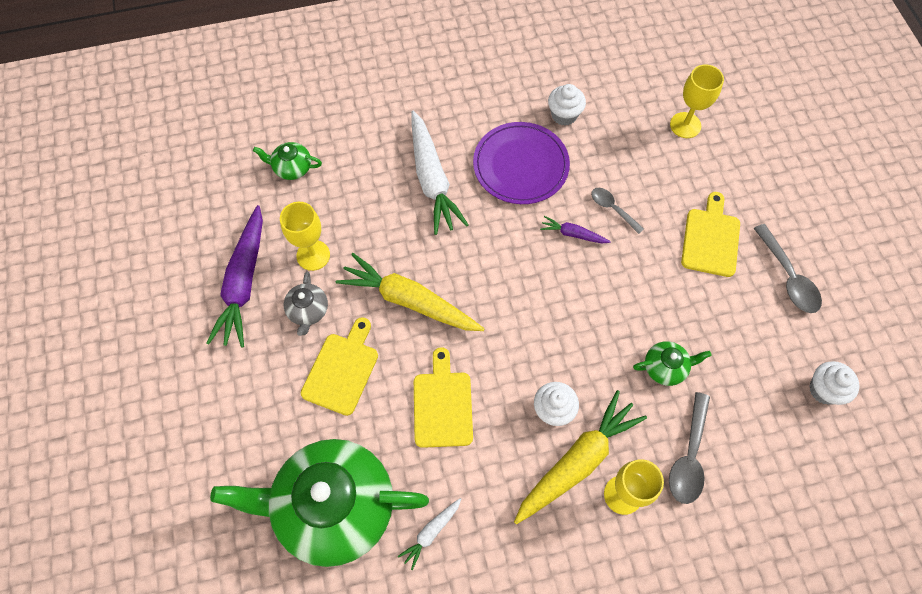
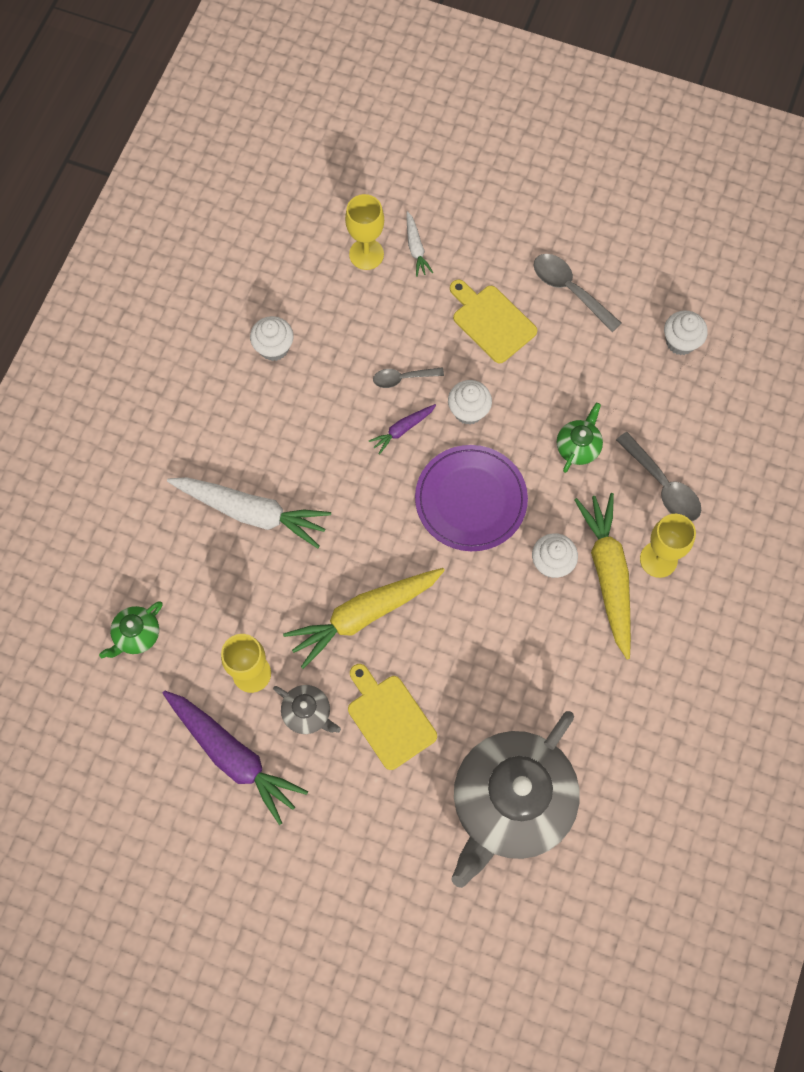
camera: 55 degrees left, 5 degrees up
green teapot [210,439,429,567] -> grey teapot [451,711,580,888]
white carrot [398,498,461,570] -> white carrot moved to [407,211,433,277]
yellow cutting board [414,347,473,448] -> none
purple plate [473,122,570,204] -> purple plate moved to [415,445,528,551]
grey spoon [753,224,822,313] -> grey spoon turned 150 degrees counterclockwise [534,254,621,332]
none -> white cupcake [448,380,492,425]

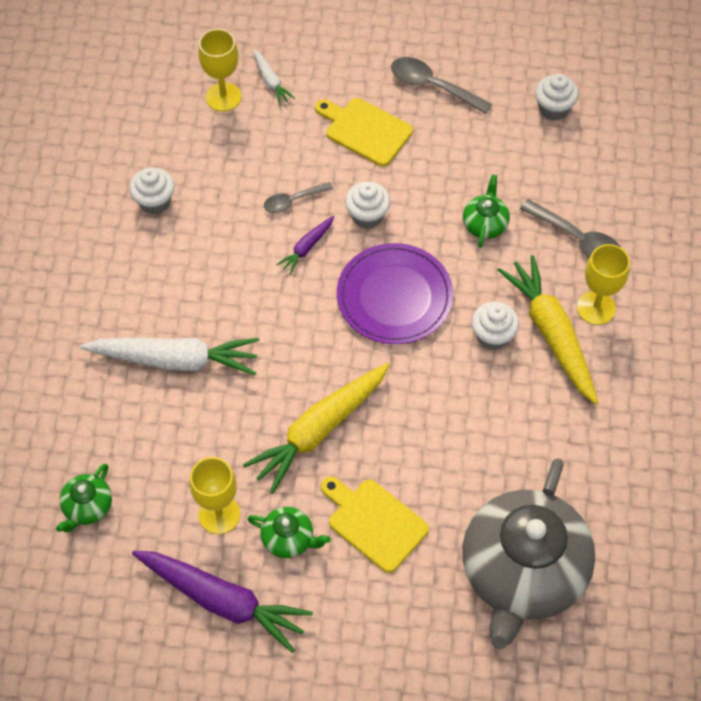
camera: 15 degrees left, 10 degrees down
grey teapot [273,685,341,734] -> green teapot [248,507,330,558]

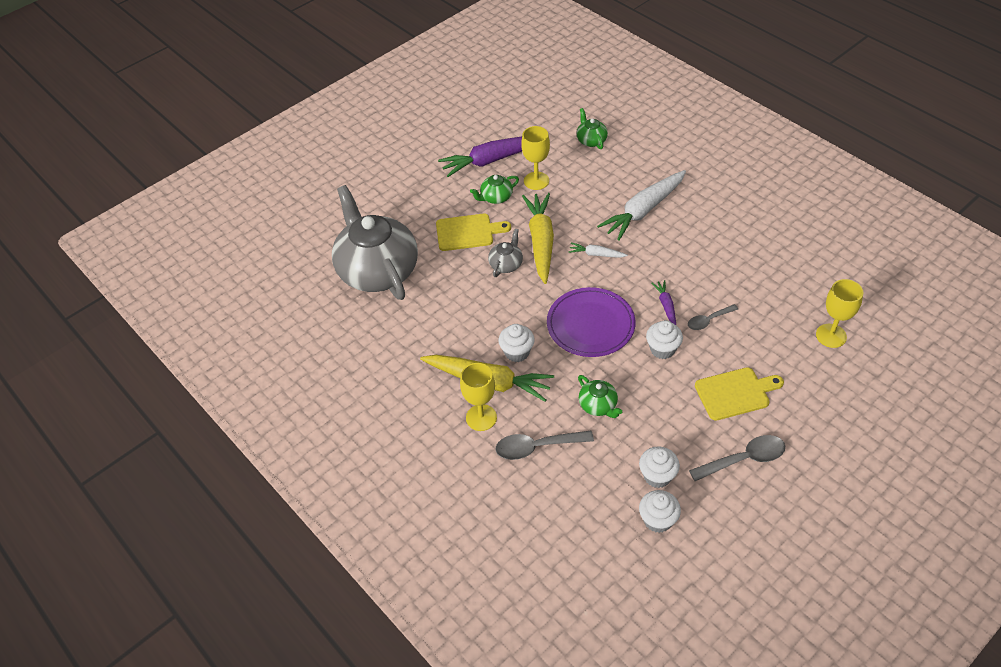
camera: 135 degrees right, 10 degrees down
white cupcake [129,167,174,214] -> white cupcake moved to [639,447,680,488]
white carrot [253,49,295,105] -> white carrot moved to [569,243,628,258]
grey spoon [264,182,333,213] -> grey spoon turned 135 degrees counterclockwise [688,304,738,330]
none -> grey teapot [488,229,523,277]

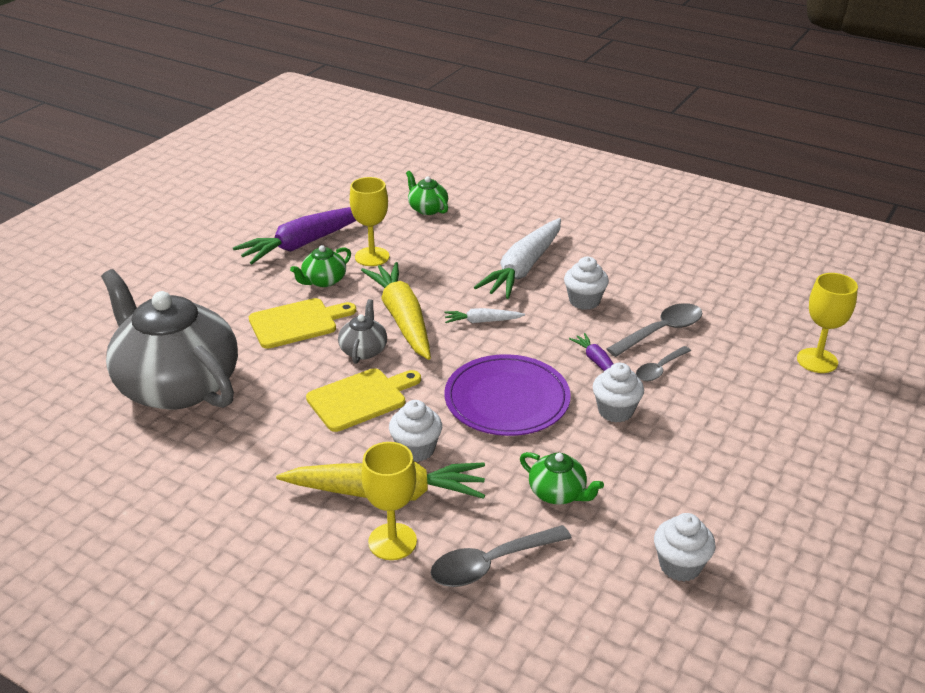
camera: 20 degrees left, 15 degrees down
white cupcake [639,490,681,533] -> white cupcake moved to [564,257,609,310]
grey spoon [689,435,785,481] -> grey spoon moved to [606,303,703,357]
yellow cutting board [695,367,784,421] -> yellow cutting board moved to [306,368,421,432]

